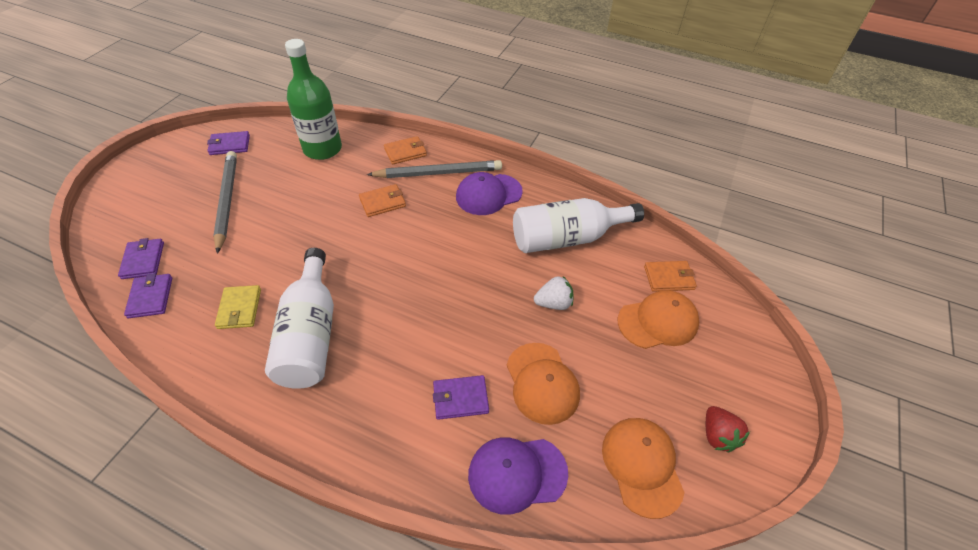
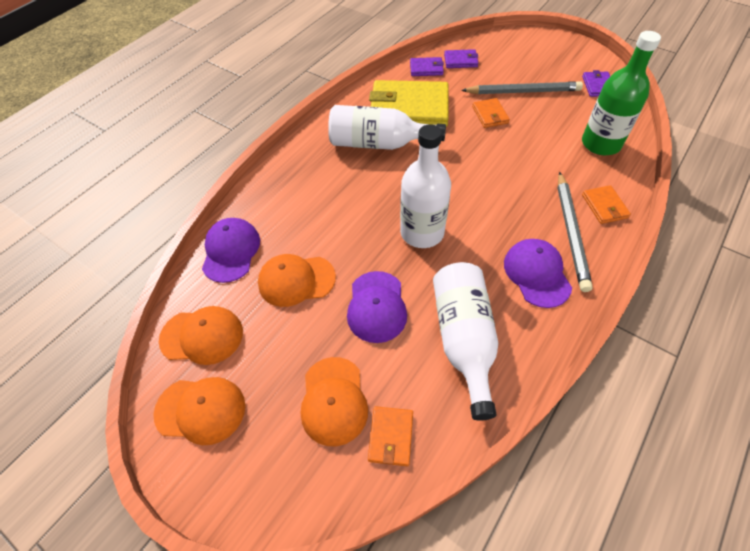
camera: 105 degrees right, 5 degrees up
yellow wallet [215,285,261,329] -> yellow wallet [369,80,449,127], size x2.22
orange wallet [359,184,406,217] -> orange wallet moved to [472,98,510,128]
purple wallet [433,375,489,420] -> none
white strawberry [534,276,574,310] -> purple cap [347,271,407,343]
red strawberry [706,406,750,452] -> orange cap [154,377,245,445]
none -> white bottle [400,124,451,248]

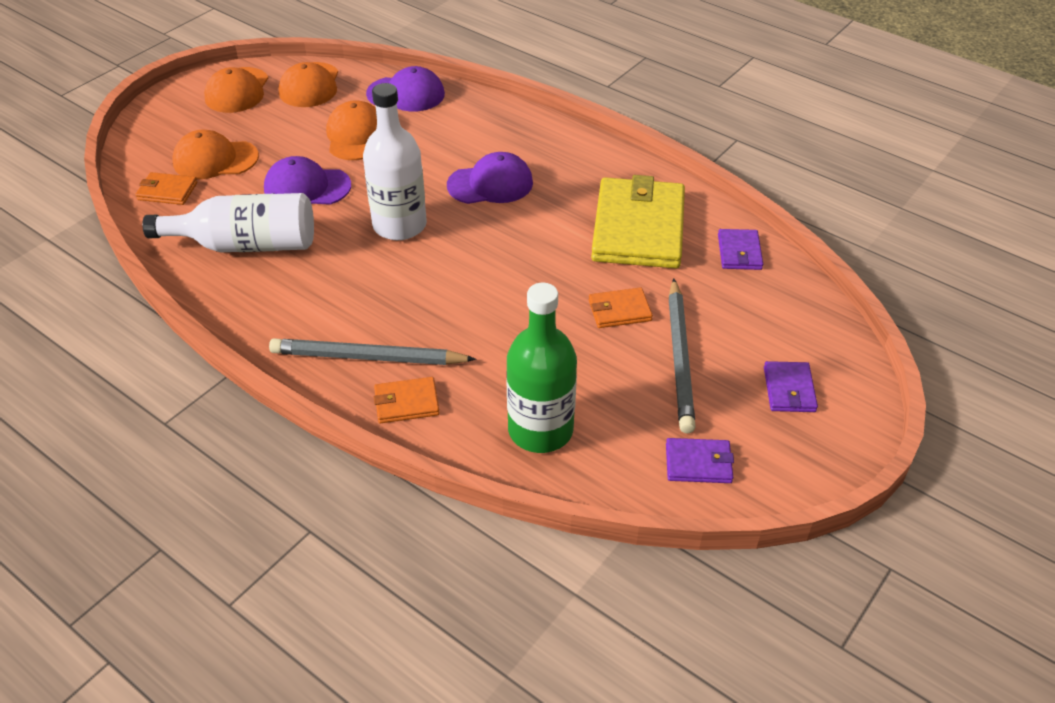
camera: 90 degrees right, 10 degrees down
white bottle [328,105,446,150] -> none
purple wallet [444,49,479,68] -> purple wallet moved to [764,361,818,412]
purple cap [504,239,572,308] -> purple cap moved to [447,152,533,204]

